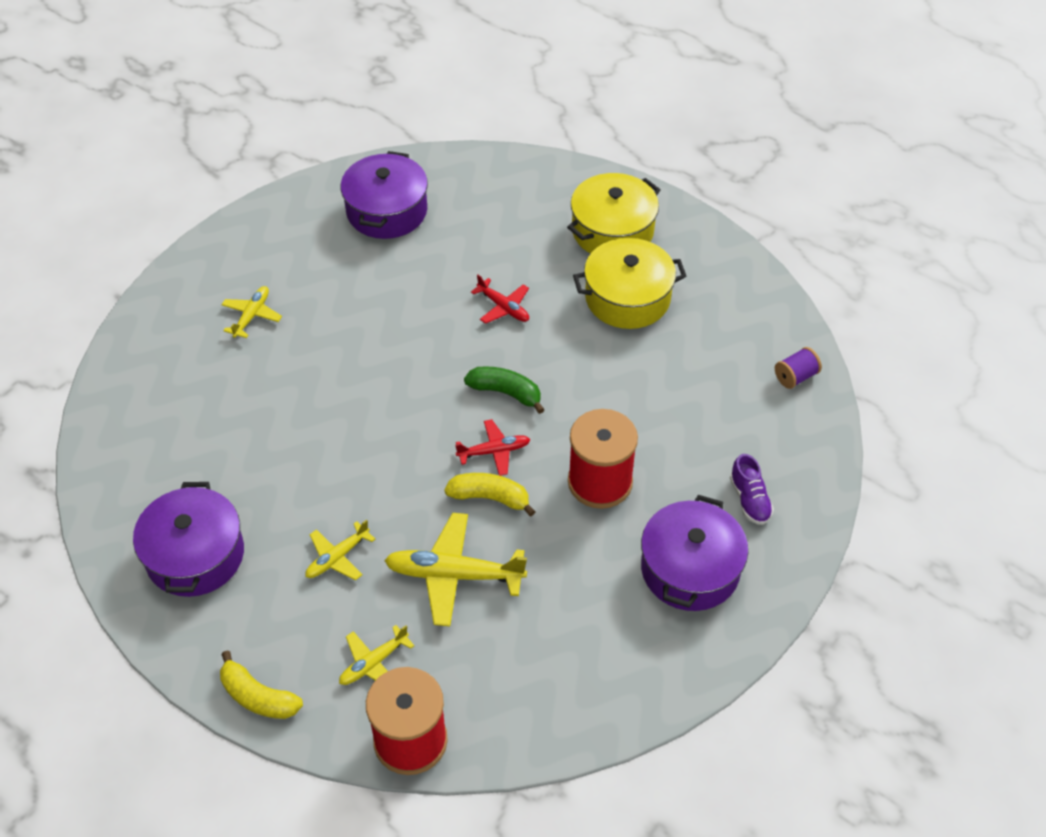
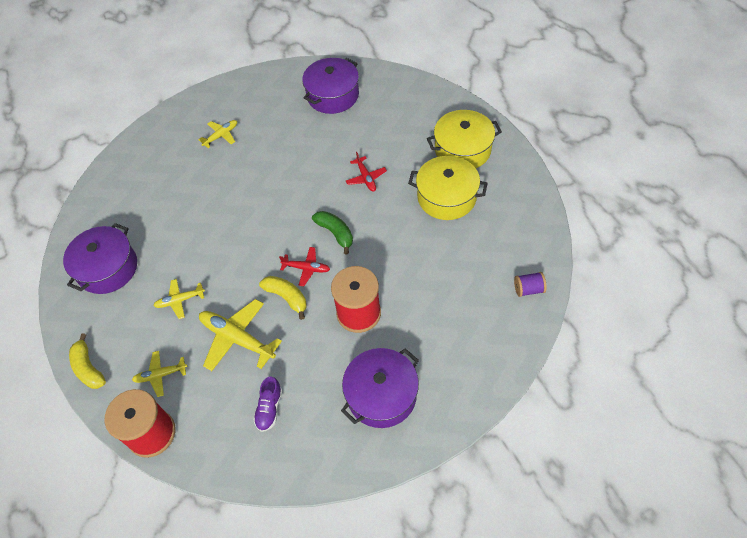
camera: 30 degrees right, 5 degrees up
purple shoe [730,454,774,525] -> purple shoe moved to [253,377,282,432]

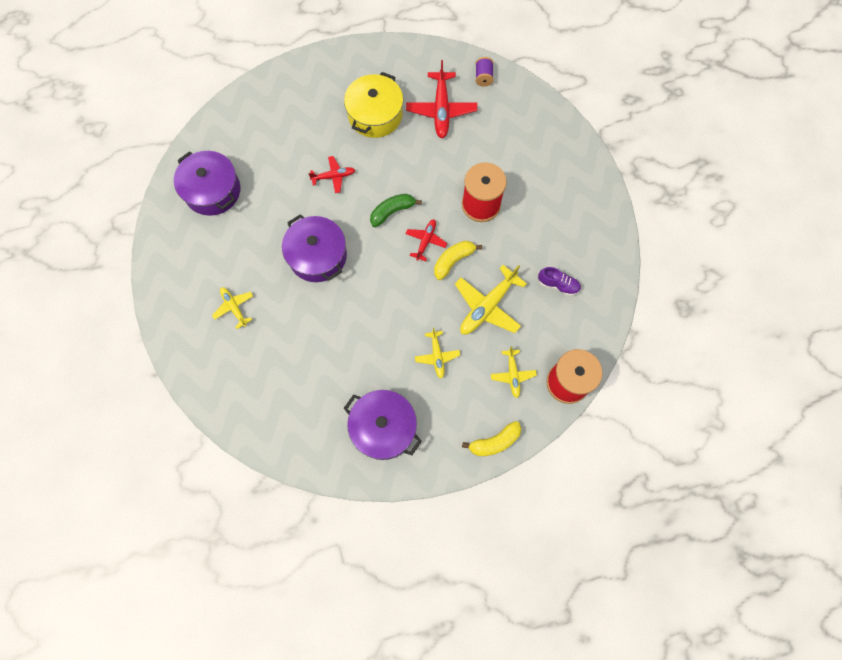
camera: 85 degrees left, 15 degrees up
purple pot [341,348,419,428] -> purple pot moved to [282,214,347,282]
yellow pot [427,110,502,168] -> none
none -> red plane [406,60,477,138]

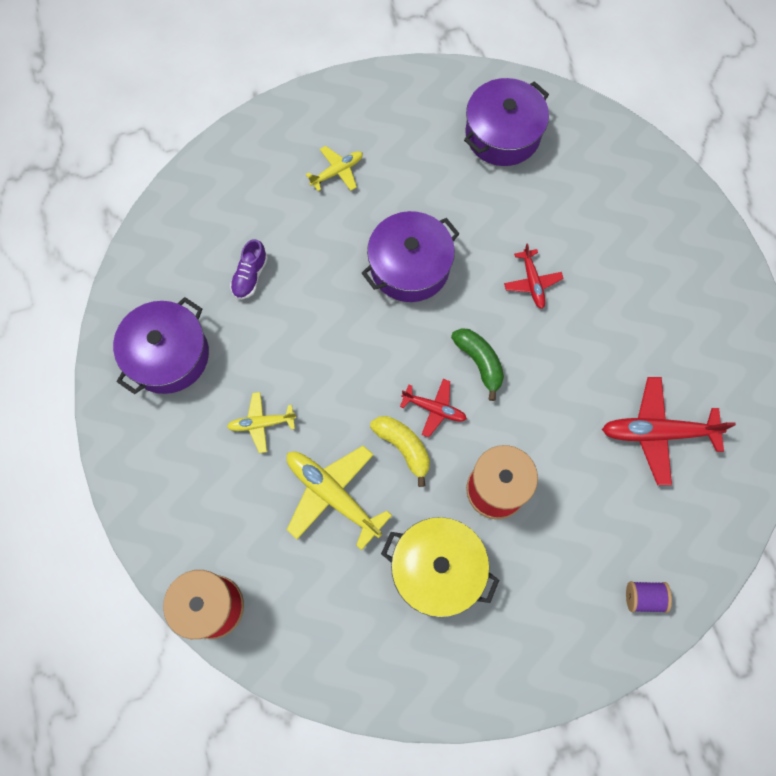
camera: 90 degrees right, 0 degrees up
yellow pot [344,72,403,138] -> yellow pot moved to [381,517,499,617]
yellow banana [462,421,521,456] -> none
purple spool [476,57,494,87] -> purple spool moved to [626,581,672,613]
yellow plane [491,346,537,398] -> none
purple shoe [538,267,581,296] -> purple shoe moved to [230,239,268,299]

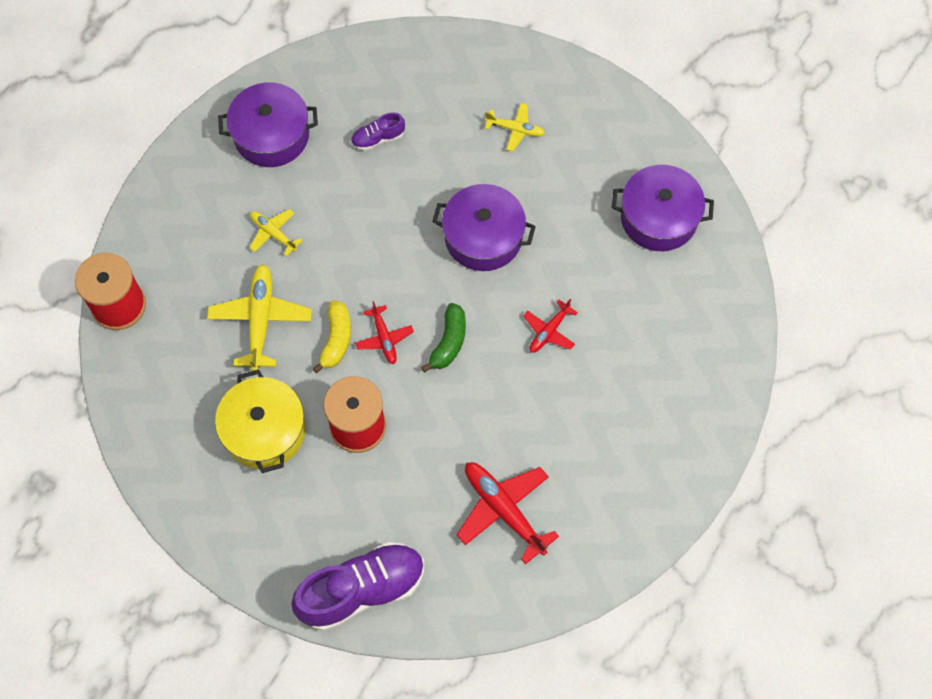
camera: 50 degrees right, 5 degrees down
purple spool [626,581,672,613] -> purple shoe [291,542,424,631]

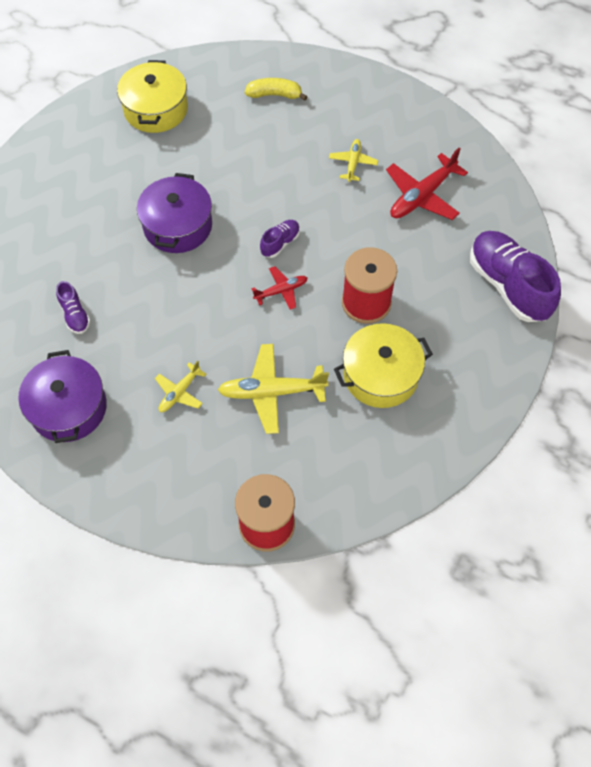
camera: 95 degrees left, 5 degrees down
yellow banana [313,301,351,373] -> yellow banana moved to [245,78,307,101]
green banana [421,303,466,372] -> purple shoe [260,220,300,258]
yellow plane [485,103,545,151] -> yellow plane moved to [329,139,378,182]
red plane [523,299,578,353] -> none
purple pot [612,165,714,251] -> yellow pot [117,60,188,133]

